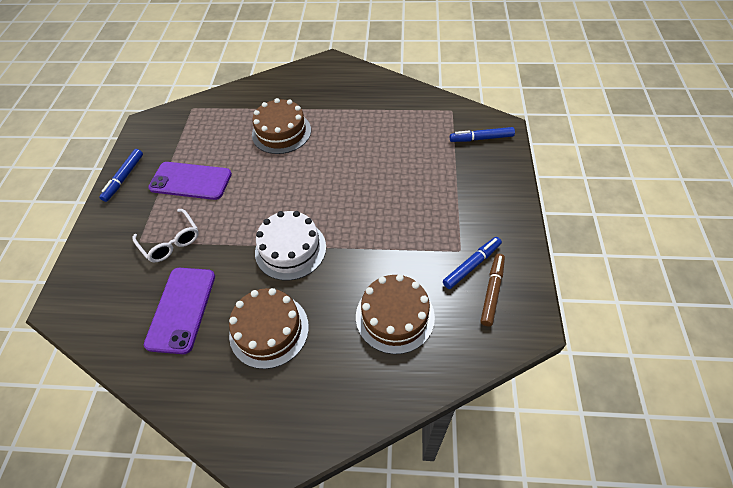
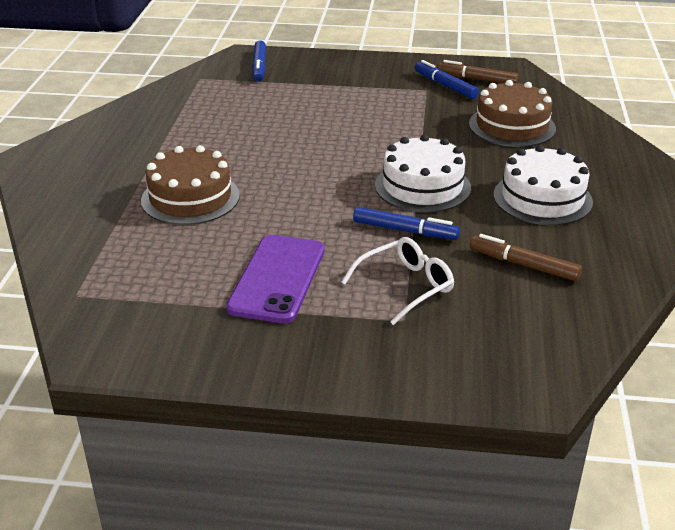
camera: 90 degrees left, 20 degrees down
blue marker [99,149,143,202] -> blue marker moved to [353,207,460,240]
purple phone [144,268,215,354] -> brown marker [470,234,582,281]
brown cake [229,288,309,369] -> white cake [494,145,593,225]

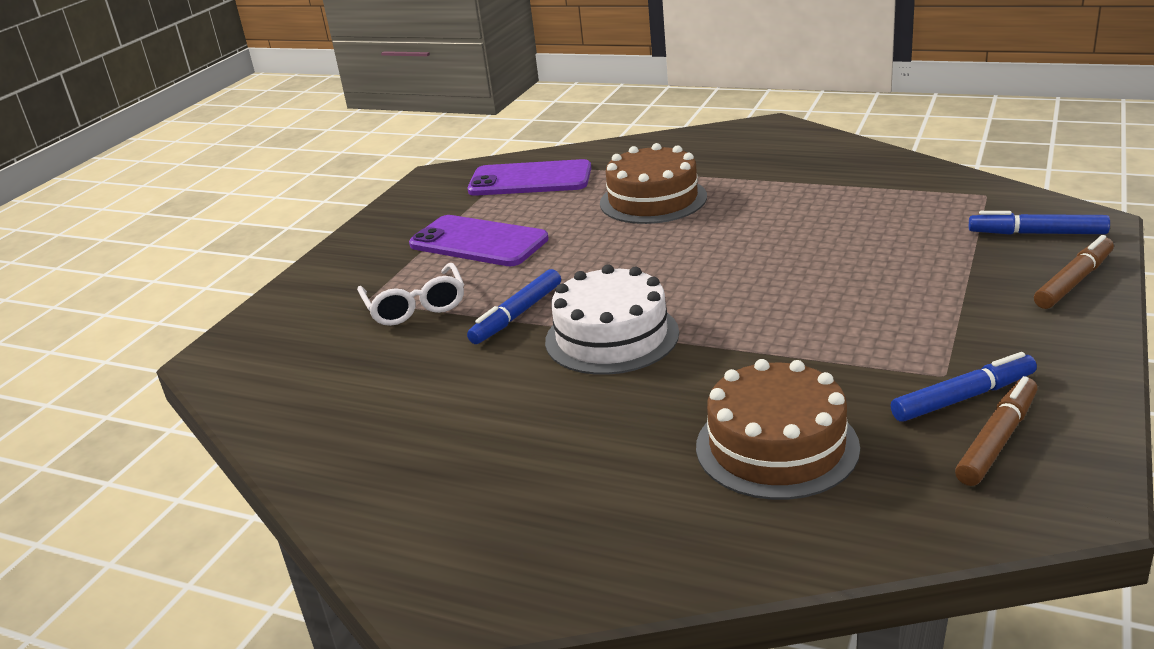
camera: 110 degrees right, 5 degrees down
brown marker [470,234,582,281] -> brown marker moved to [1034,235,1114,309]
white cake [494,145,593,225] -> none
none -> purple phone [467,159,591,196]

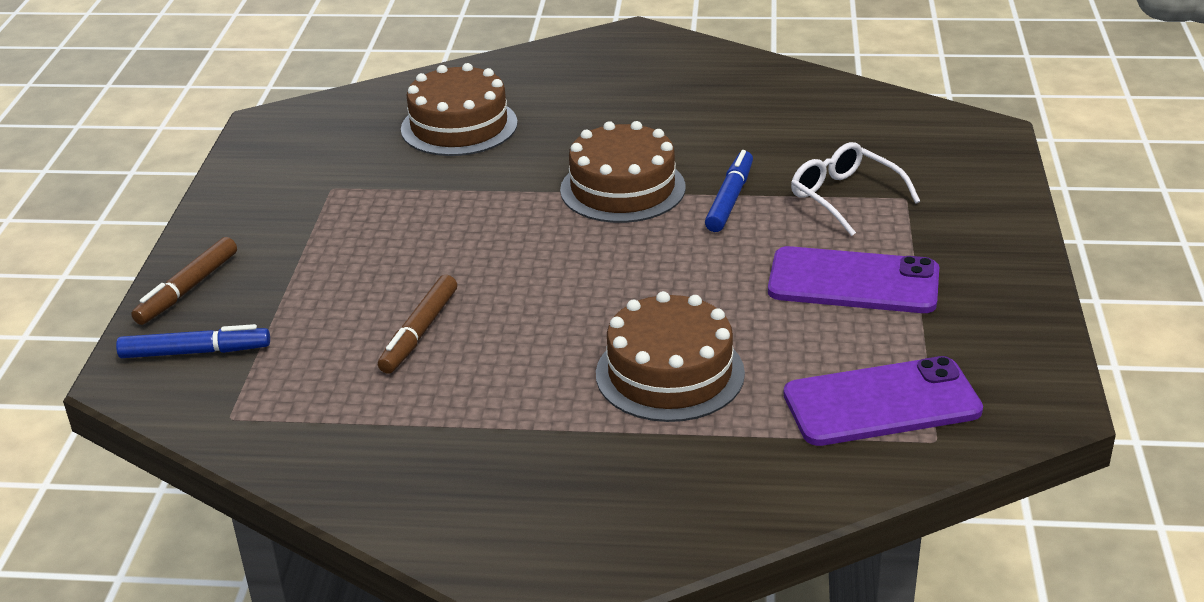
camera: 160 degrees right, 5 degrees up
white cake [545,265,679,375] -> brown cake [560,121,686,223]
blue marker [891,352,1037,422] -> none
brown marker [955,376,1038,486] -> brown marker moved to [378,275,457,374]

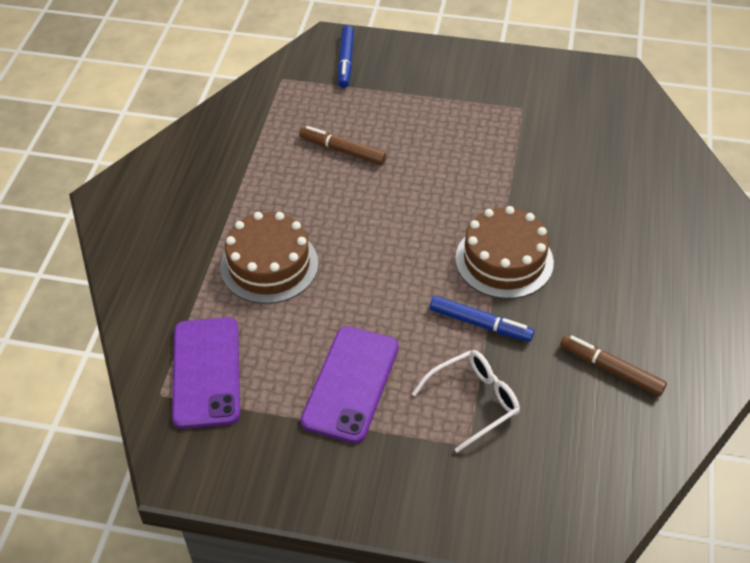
camera: 95 degrees right, 15 degrees up
brown marker [131,237,237,325] -> brown marker moved to [560,334,667,396]
brown cake [401,63,518,156] -> none

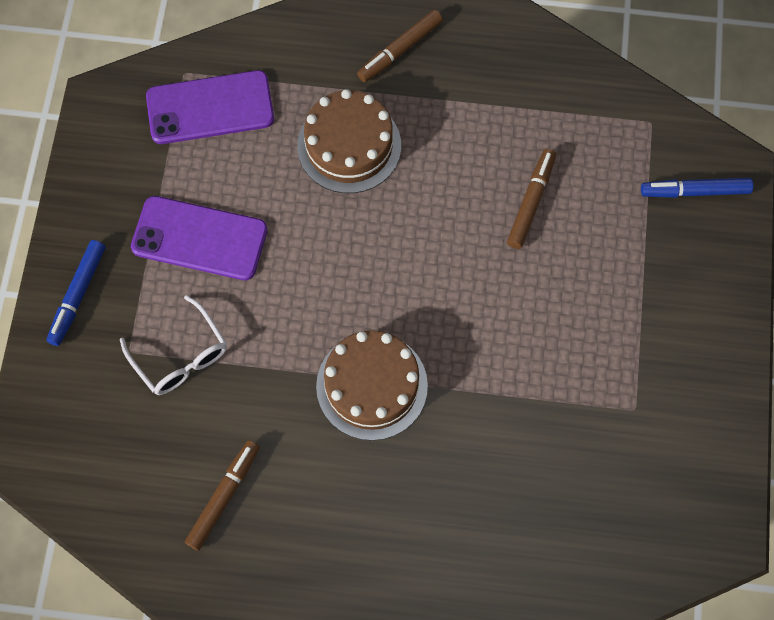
camera: 85 degrees right, 20 degrees up
blue marker [430,296,534,342] -> blue marker moved to [46,240,105,346]
none -> brown marker [357,10,443,82]

